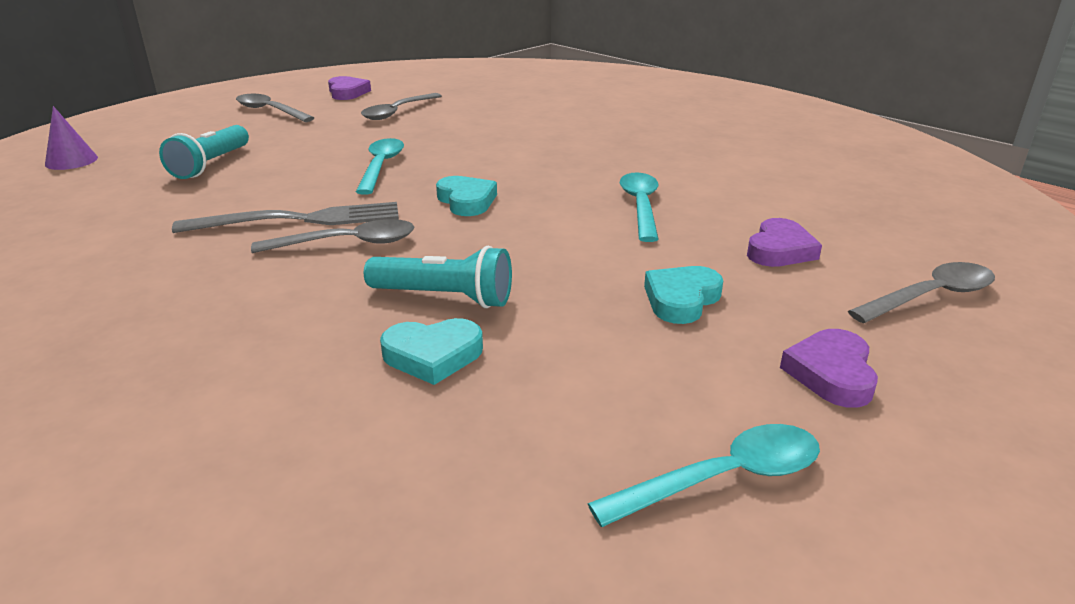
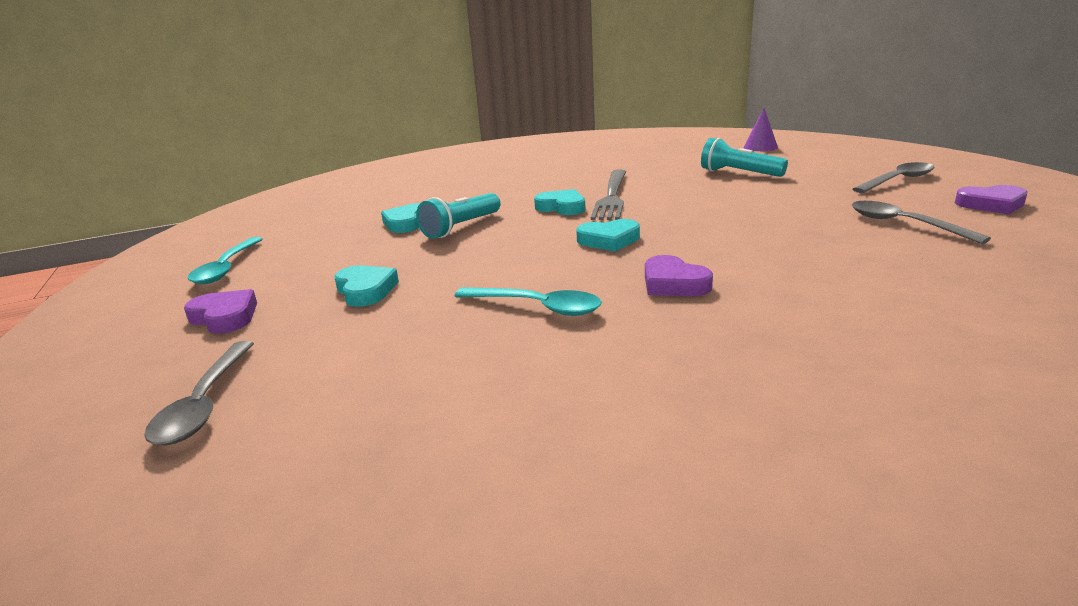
camera: 115 degrees right, 5 degrees down
grey spoon [251,219,414,253] -> turquoise heart [534,189,585,215]
turquoise spoon [356,138,404,195] -> none
purple heart [747,218,822,267] -> purple heart moved to [645,255,713,296]

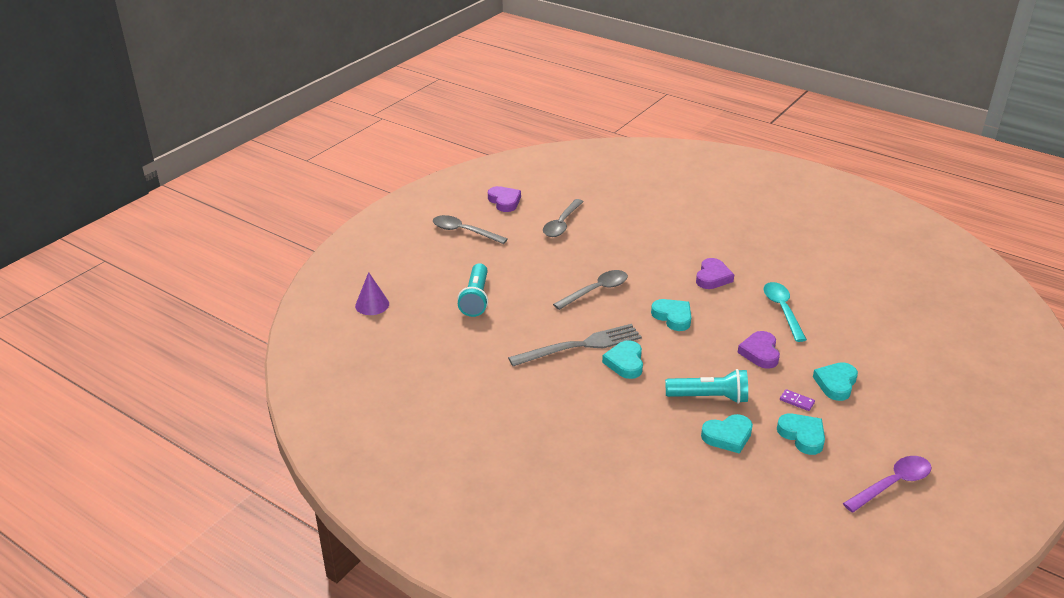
camera: 125 degrees left, 10 degrees up
grey spoon [144,341,254,445] -> grey spoon moved to [553,270,628,310]
purple heart [184,289,257,334] -> purple heart moved to [737,331,780,369]
turquoise spoon [188,237,263,284] -> purple spoon [843,456,931,513]
none -> turquoise heart [777,414,825,455]
none -> purple domino [780,389,815,411]

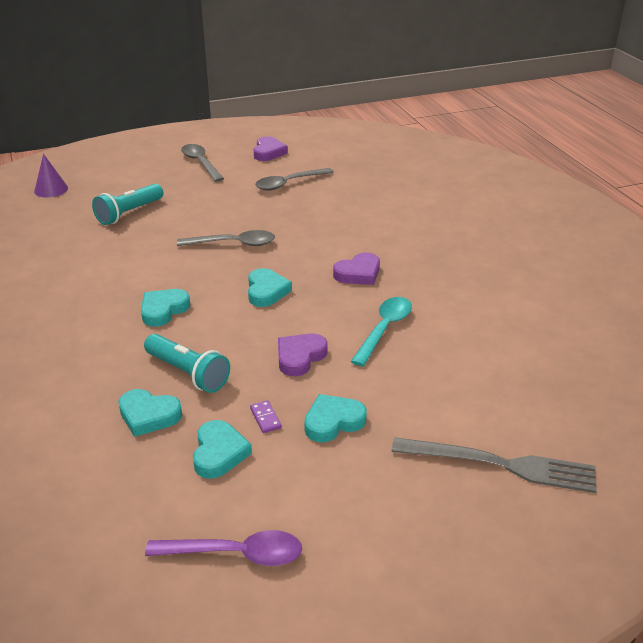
camera: 35 degrees right, 0 degrees up
grey fork [508,324,642,366] -> grey fork moved to [391,437,597,493]

